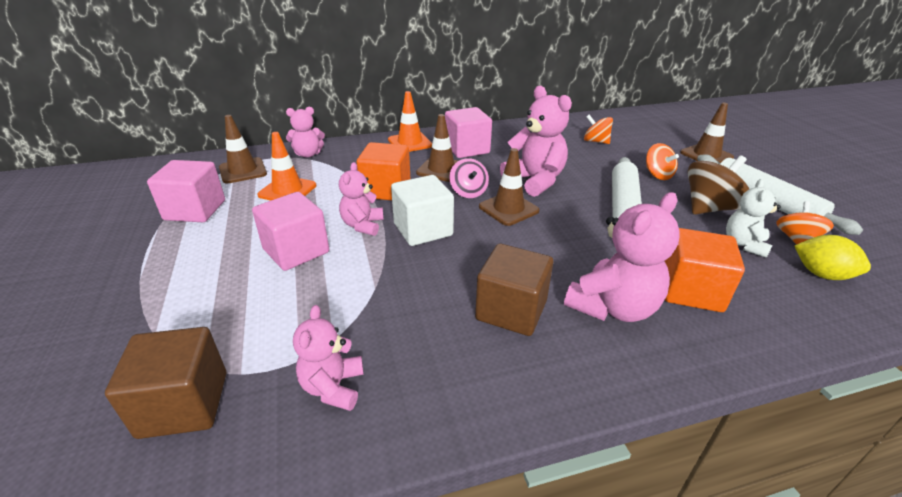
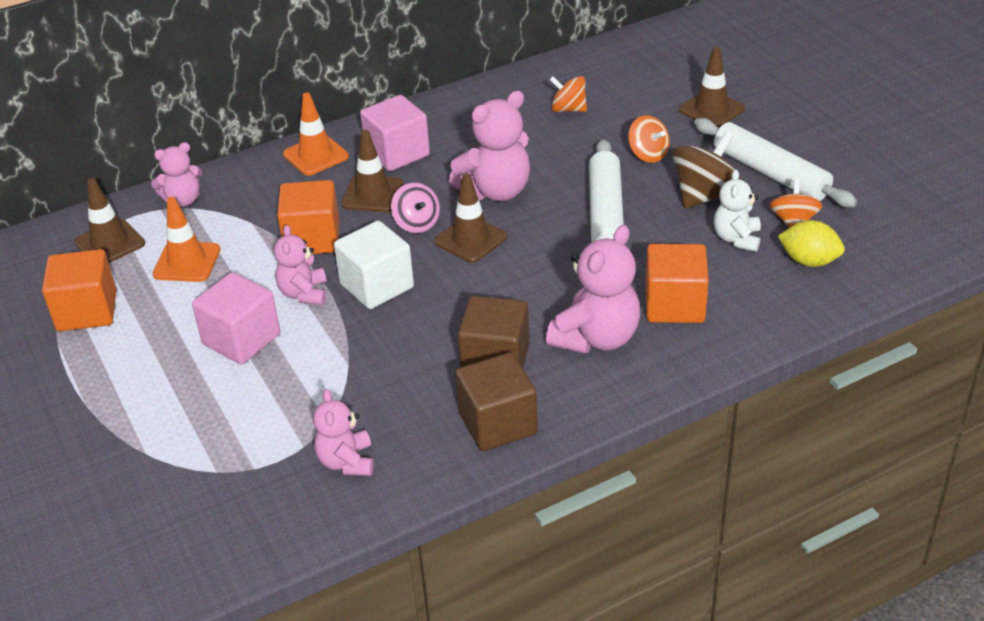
camera: 10 degrees left, 5 degrees up
brown cube [105,327,226,439] -> brown cube moved to [455,352,538,451]
pink cube [147,160,225,222] -> orange cube [42,249,117,331]
pink teddy bear [500,86,572,197] -> pink teddy bear turned 105 degrees clockwise [449,91,530,201]

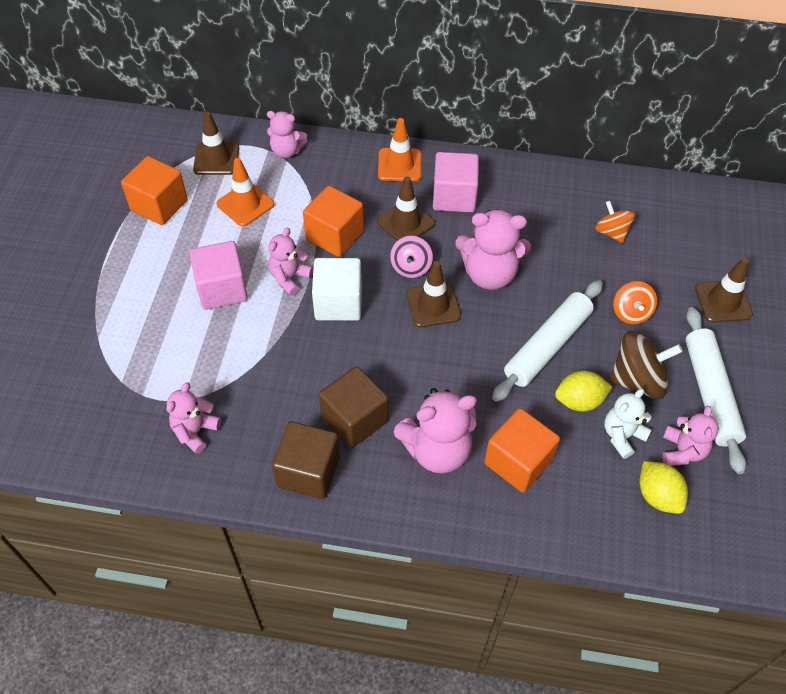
camera: 35 degrees right, 15 degrees up
orange spinning top [769,179,822,228] -> pink teddy bear [663,406,719,466]
none -> yellow lemon [555,371,612,412]

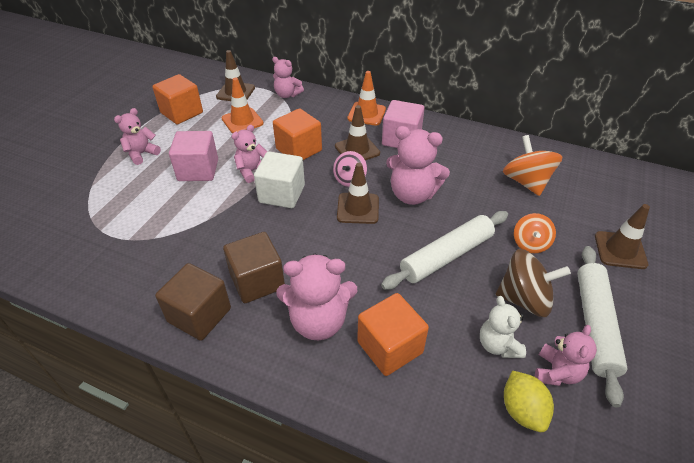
camera: 15 degrees right, 10 degrees down
pink teddy bear [166,382,221,454] -> pink teddy bear moved to [114,108,161,165]
yellow lemon [555,371,612,412] -> none
orange spinning top [595,201,635,243] -> orange spinning top [503,135,562,196], size x1.59
white teddy bear [604,389,652,459] -> white teddy bear turned 75 degrees counterclockwise [480,296,526,358]

